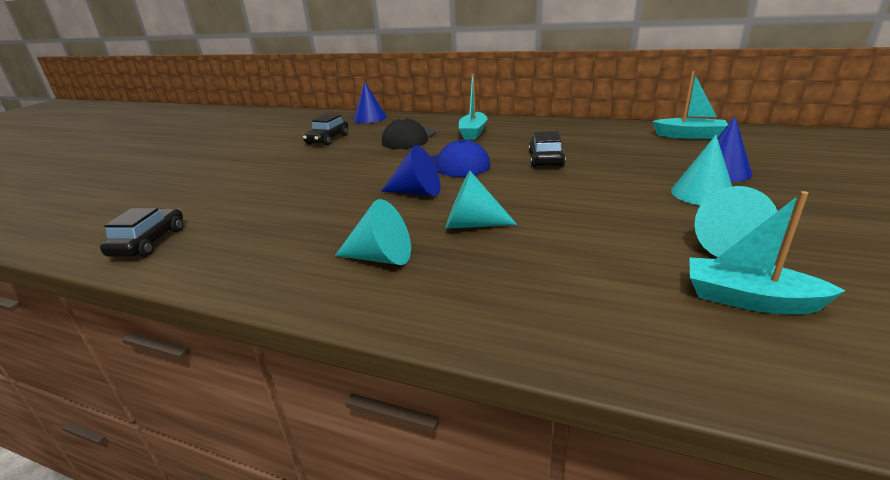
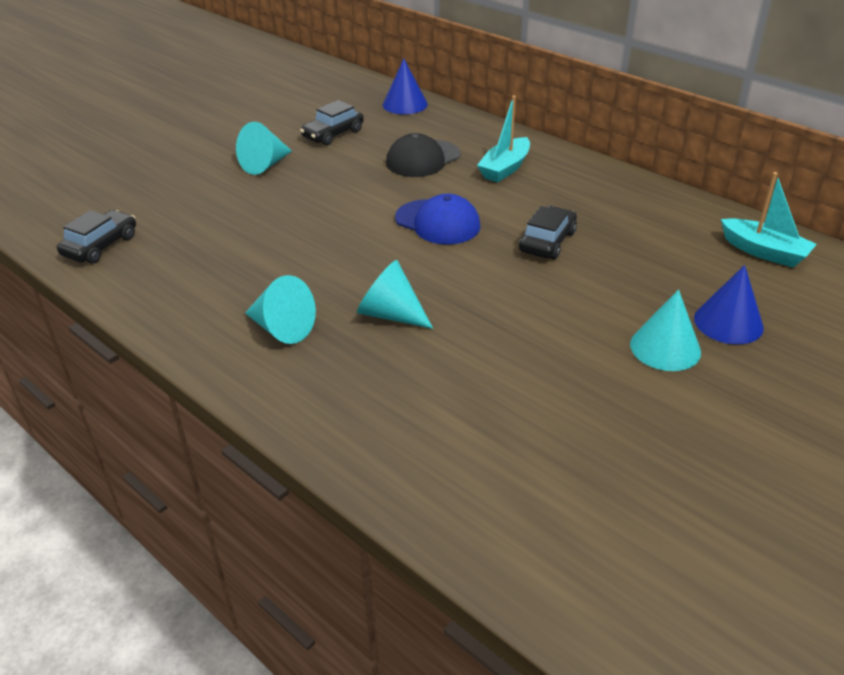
camera: 20 degrees right, 10 degrees up
blue cone [381,145,440,196] -> none
turquoise boat [689,191,845,314] -> none
turquoise cone [694,186,777,257] -> turquoise cone moved to [236,122,292,175]

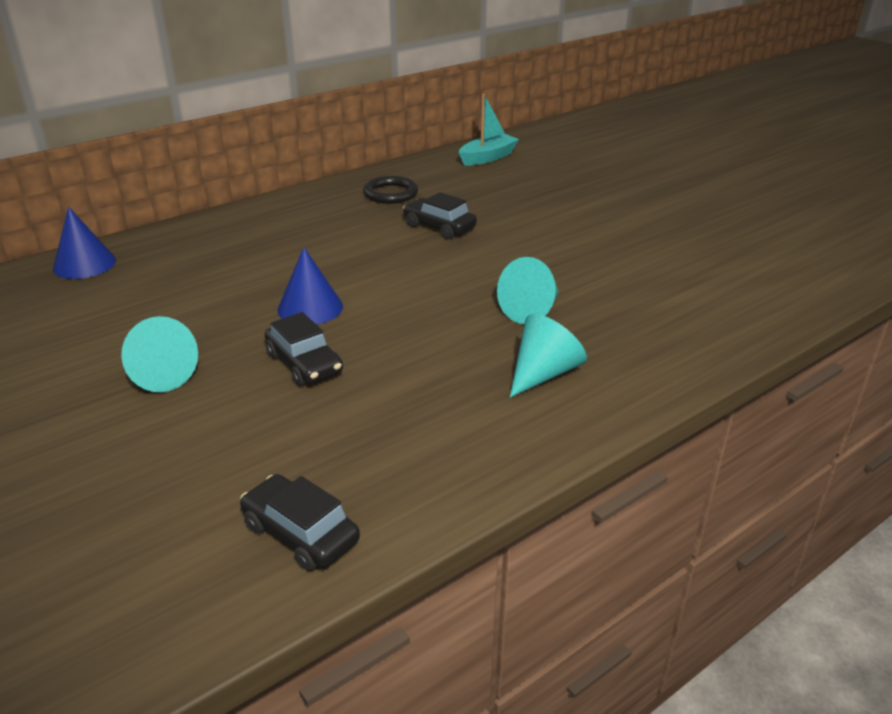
camera: 80 degrees left, 5 degrees down
black car [300,100,364,146] -> black car moved to [265,312,343,386]
black cap [386,133,461,177] -> none
blue cap [395,194,481,245] -> none
turquoise boat [477,95,530,182] -> none
turquoise cone [630,289,701,371] -> none
blue cone [694,265,764,344] -> blue cone moved to [278,247,343,325]
none -> black ring [363,176,418,204]

